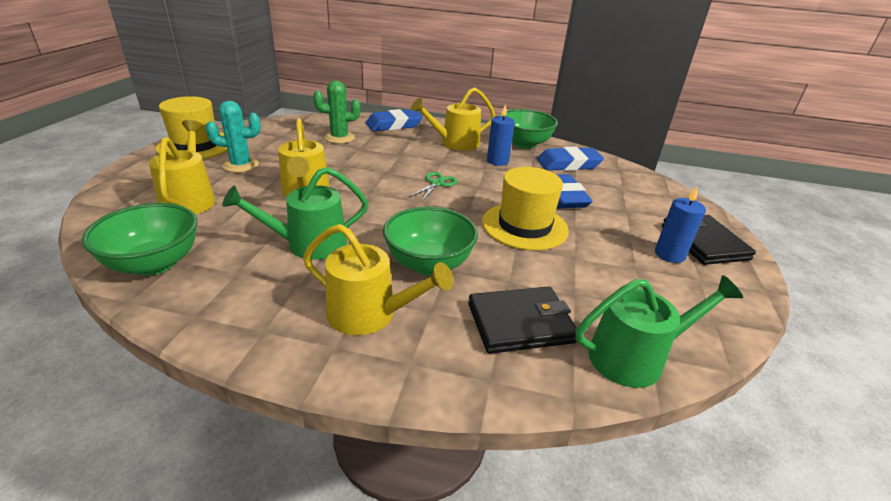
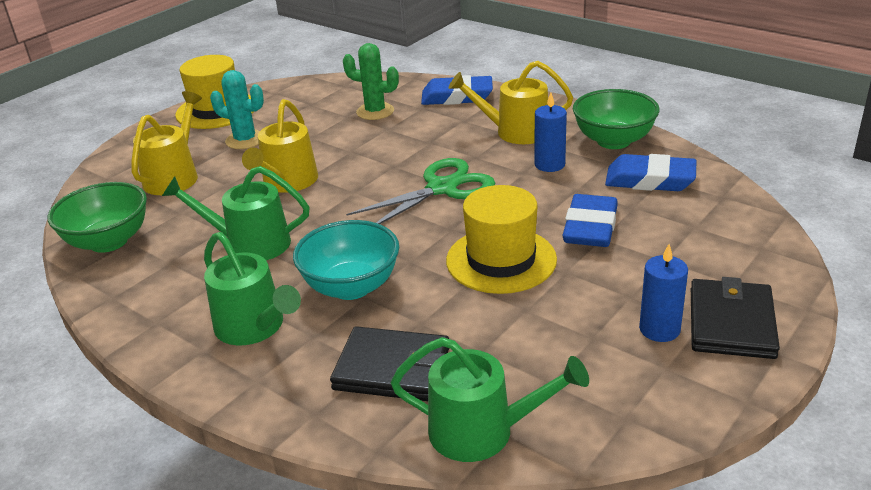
camera: 30 degrees right, 0 degrees up
yellow watering can [303,224,453,335] -> green watering can [204,232,301,345]
green bowl [383,206,478,276] -> turquoise bowl [293,220,399,300]
green scissors [409,172,458,202] -> green scissors [346,158,495,224], size x1.88

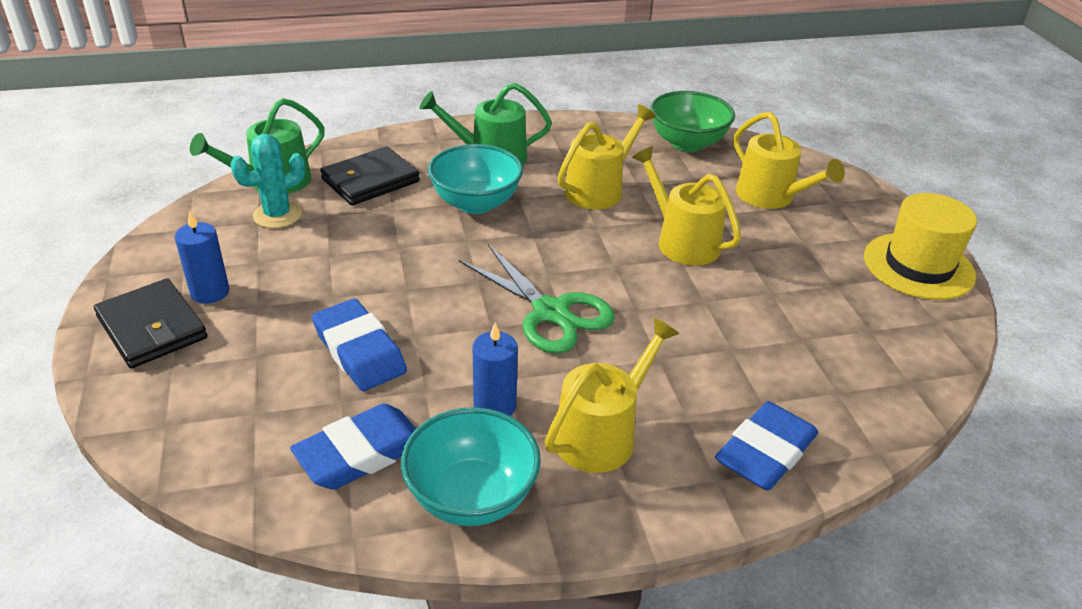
camera: 125 degrees right, 5 degrees up
green watering can [162,166,310,260] -> yellow watering can [558,104,656,209]
turquoise cactus [210,70,264,149] -> turquoise cactus moved to [230,134,305,228]
green cactus [343,43,399,120] -> none
green scissors [346,158,495,224] -> green scissors turned 45 degrees counterclockwise [459,244,615,354]
yellow hat [446,185,557,294] -> none
green bowl [573,89,660,149] -> turquoise bowl [401,407,541,526]

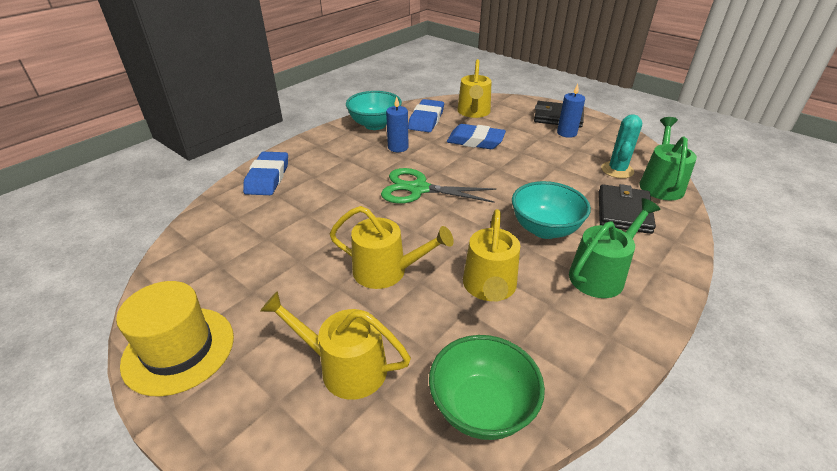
camera: 145 degrees right, 0 degrees up
yellow watering can [545,318,679,473] -> yellow watering can moved to [457,59,491,118]

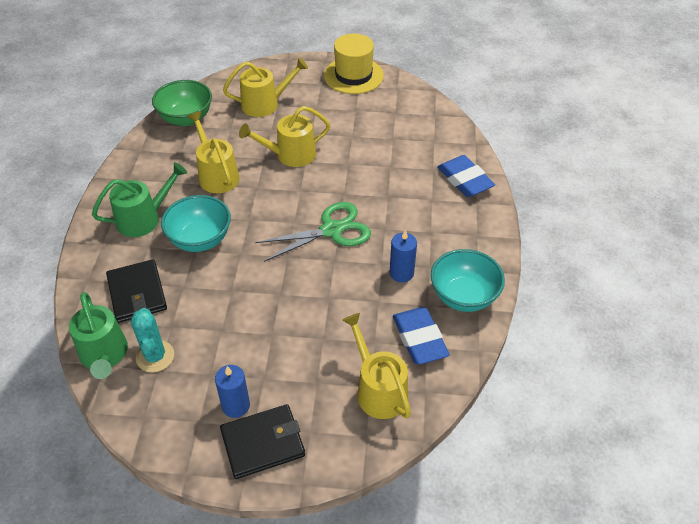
camera: 145 degrees right, 10 degrees up
blue eraser [447,124,506,149] -> none
green watering can [569,198,660,298] -> green watering can turned 135 degrees counterclockwise [92,162,187,237]

